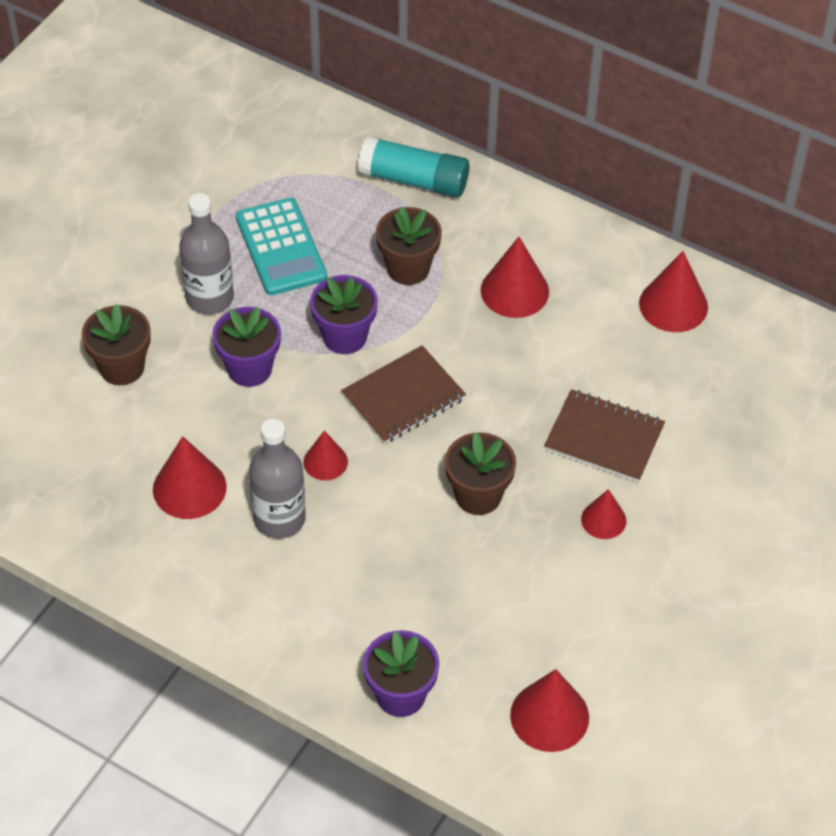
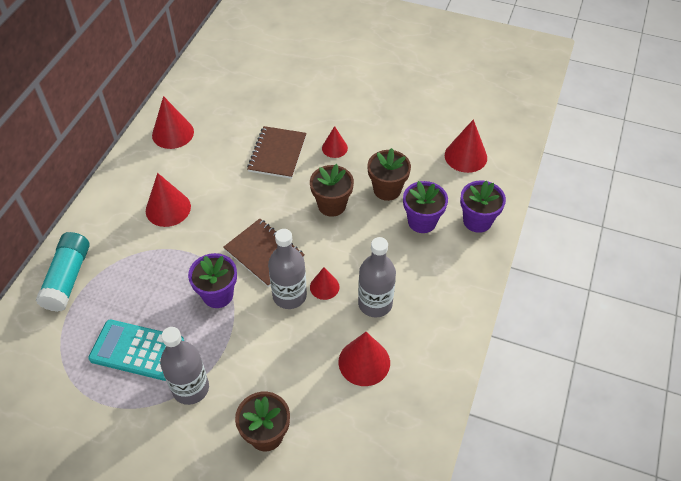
camera: 100 degrees left, 0 degrees up
purple flower pot [212,307,281,387] -> purple flower pot moved to [403,181,448,233]
turquoise calculator [236,198,327,295] -> turquoise calculator turned 135 degrees counterclockwise [88,320,184,381]
brown flower pot [376,207,442,285] -> brown flower pot moved to [367,148,411,201]
none -> grey bottle [268,229,307,309]

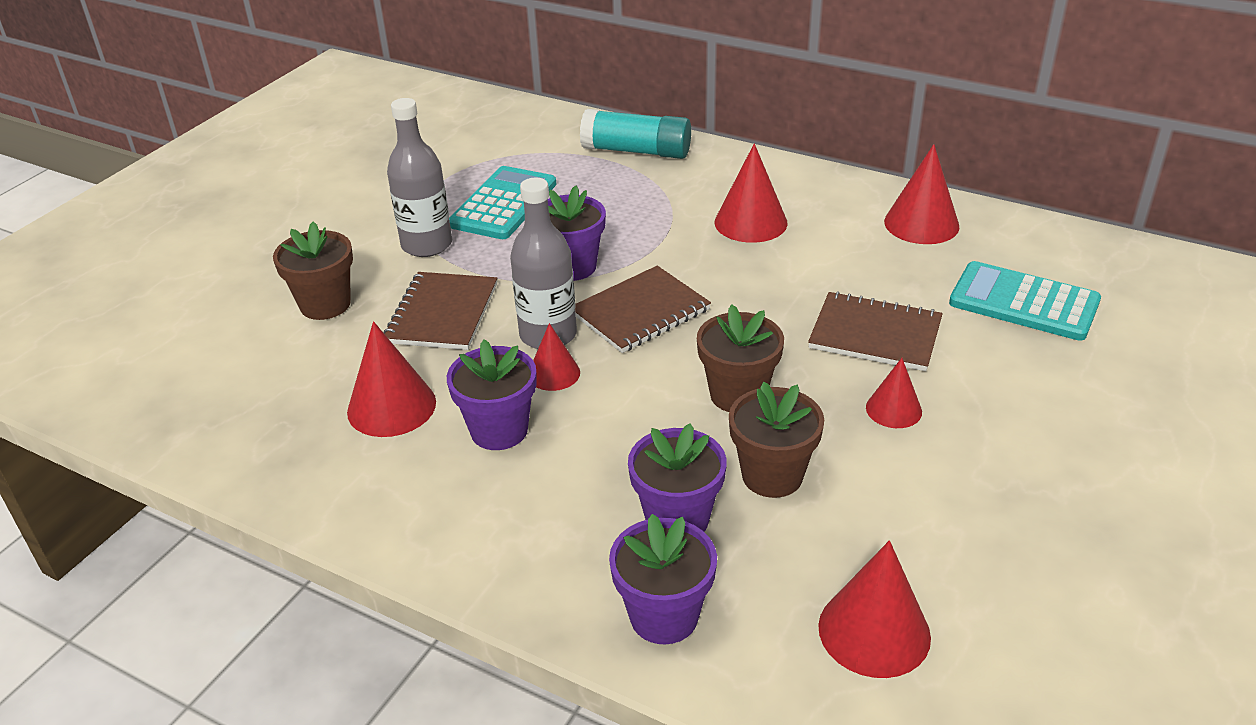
camera: 100 degrees right, 15 degrees down
grey bottle [358,237,396,317] -> purple flower pot [447,340,536,450]
none -> brown notebook [384,272,497,350]
none -> turquoise calculator [949,261,1101,341]

